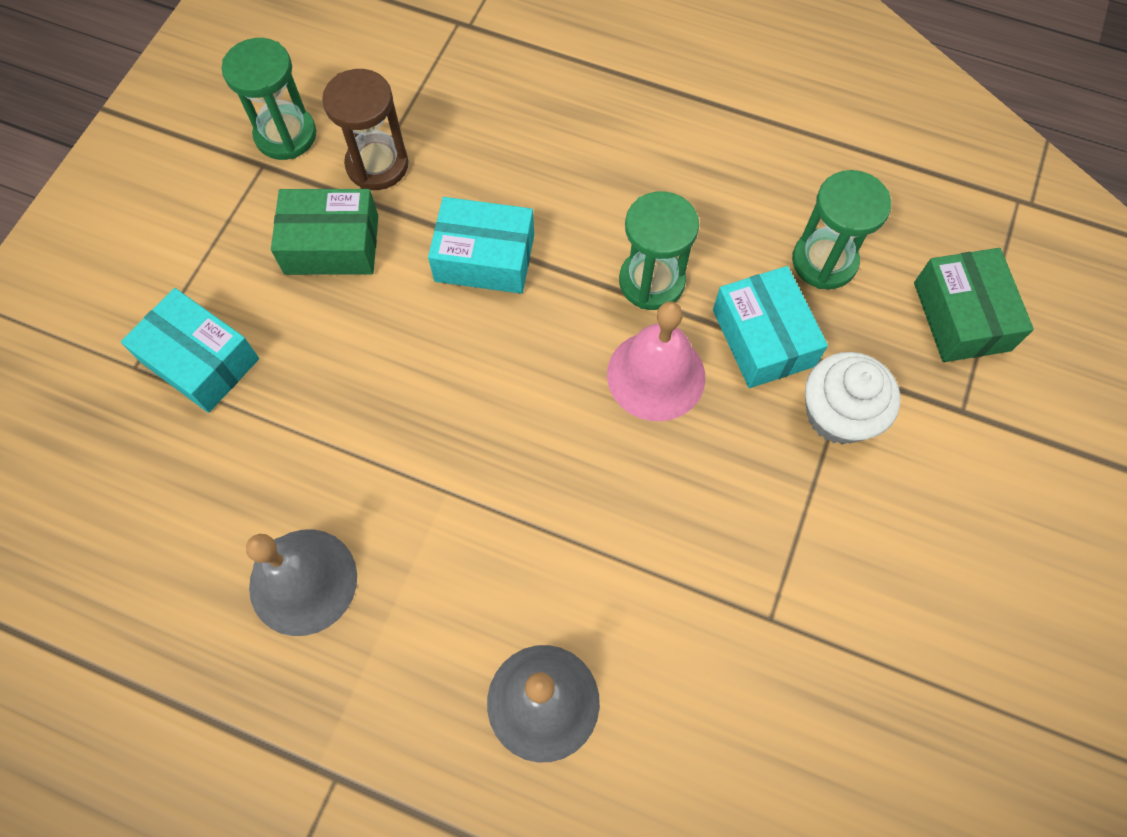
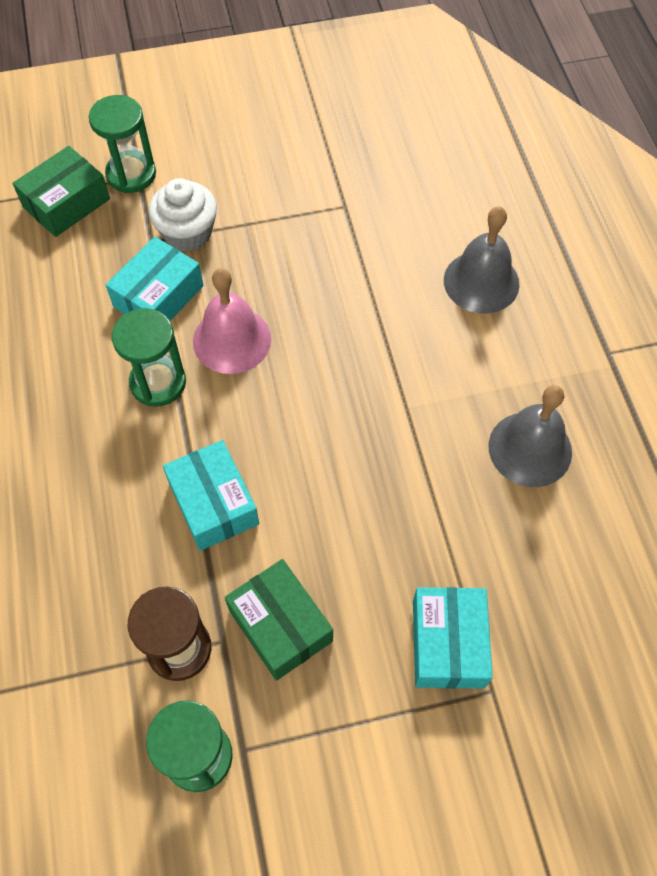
camera: 125 degrees left, 5 degrees down
green hourglass [792,170,891,289] -> green hourglass moved to [89,95,156,193]

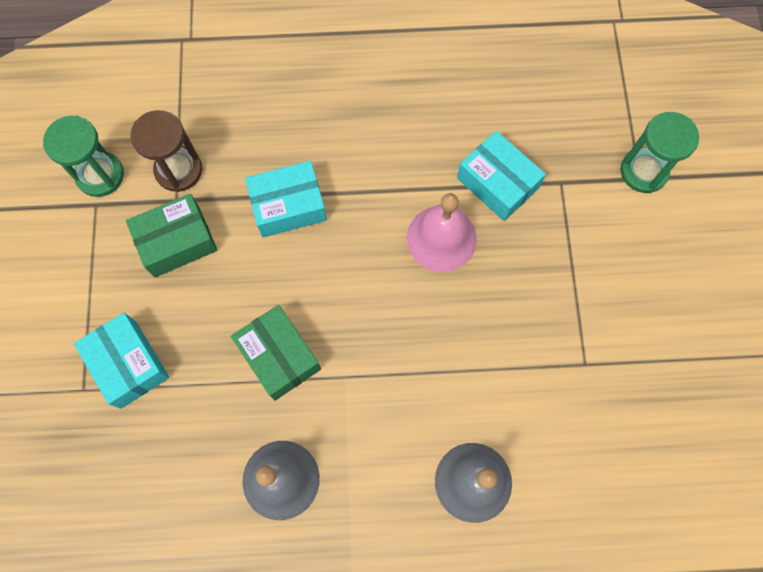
camera: 100 degrees right, 10 degrees up
green box [12,146,110,237] -> green box moved to [231,305,321,401]
green hourglass [112,308,186,407] -> none
white cupcake [149,178,217,252] -> none
turquoise box [413,587,493,689] -> turquoise box turned 45 degrees clockwise [74,313,169,409]

